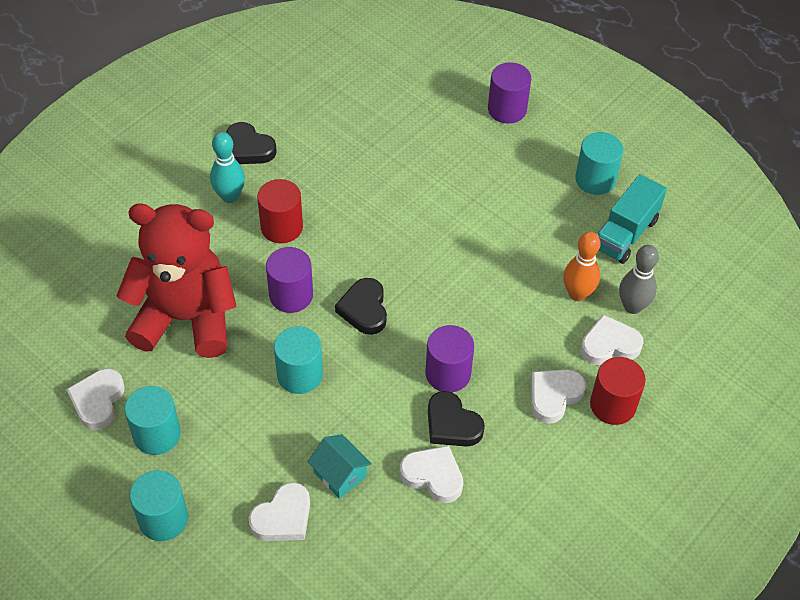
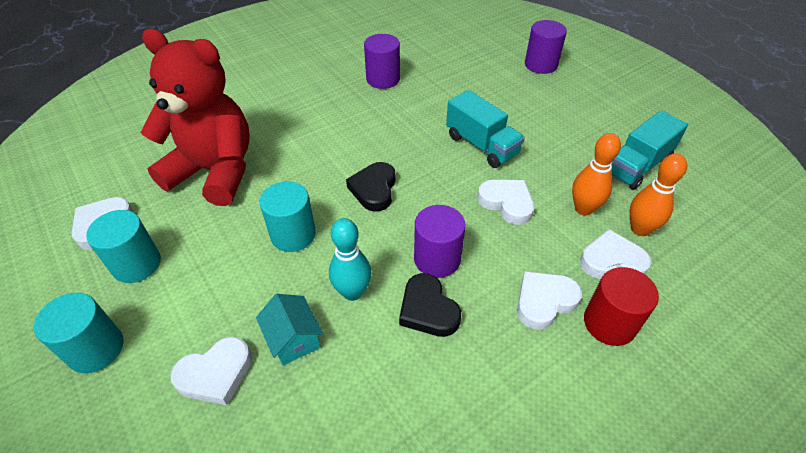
camera: 15 degrees right, 5 degrees down
turquoise bowling pin [210,132,245,203] -> turquoise bowling pin moved to [329,218,372,301]
black heart [226,122,277,164] -> none
red cylinder [257,179,303,243] -> none
purple cylinder [266,247,313,313] -> purple cylinder moved to [364,34,400,89]
white heart [400,445,463,503] -> white heart moved to [478,180,534,225]
turquoise cylinder [575,132,623,195] -> none
grey bowling pin [619,245,659,314] -> orange bowling pin [630,154,687,236]
none -> turquoise truck [446,90,525,168]

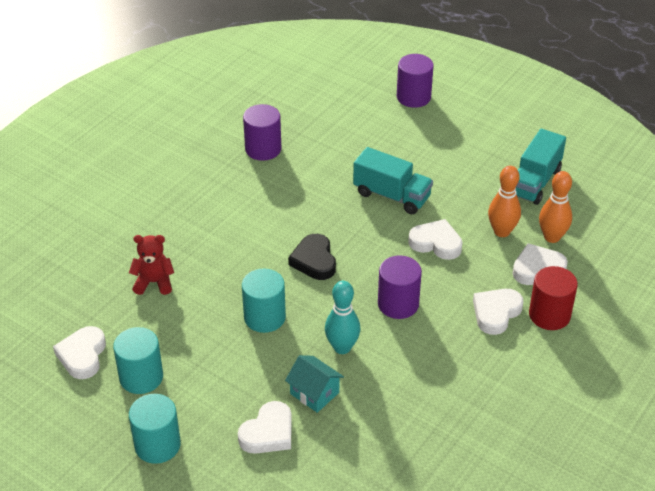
camera: 20 degrees left, 5 degrees down
red teddy bear [140,29,250,206] -> red teddy bear [129,235,174,295], size x0.42
black heart [399,273,461,337] -> none

